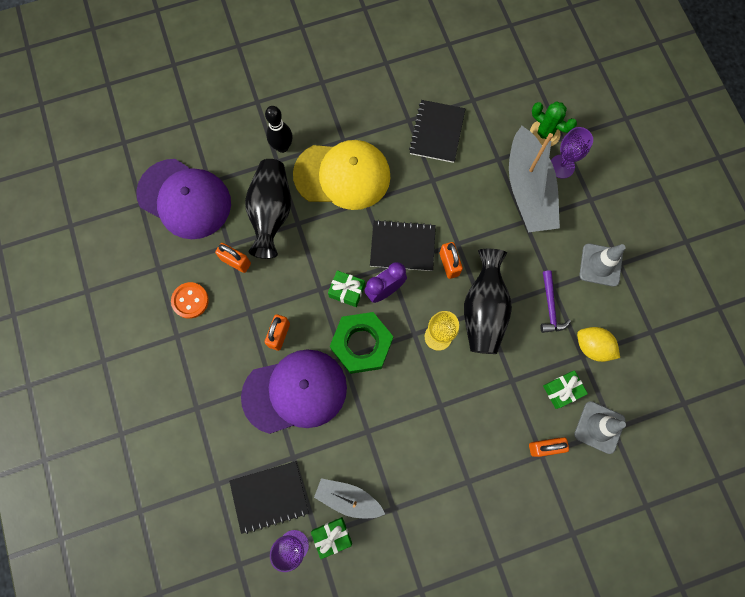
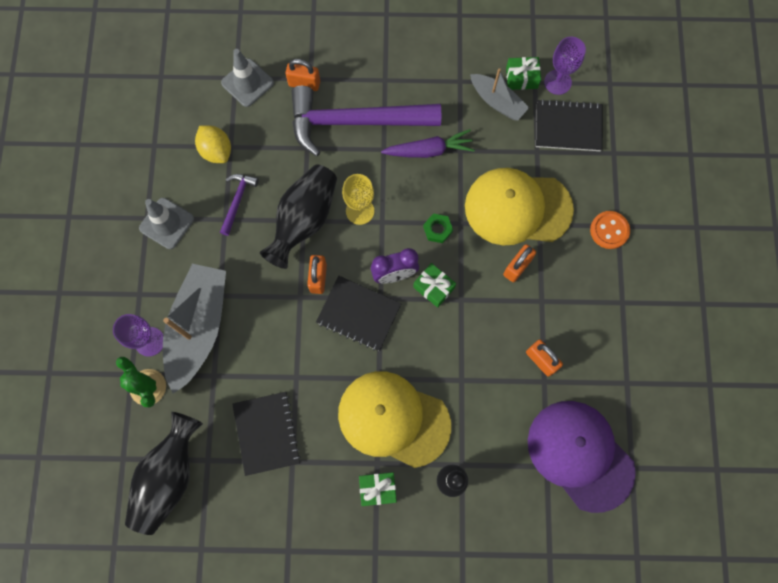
camera: 160 degrees left, 0 degrees up
orange button [171,282,209,319] -> orange button moved to [590,211,630,249]
purple cap [241,349,347,434] -> yellow cap [465,168,574,245]
black vase [245,159,291,259] -> black vase moved to [125,412,203,535]
green nut [330,312,393,374] -> green nut [423,213,453,243], size x0.45
black notebook [409,100,466,163] -> black notebook turned 45 degrees counterclockwise [232,392,301,476]
green gift [543,370,588,409] -> green gift moved to [359,472,397,506]
none -> purple hammer [292,86,441,156]
none -> purple carrot [381,129,475,158]

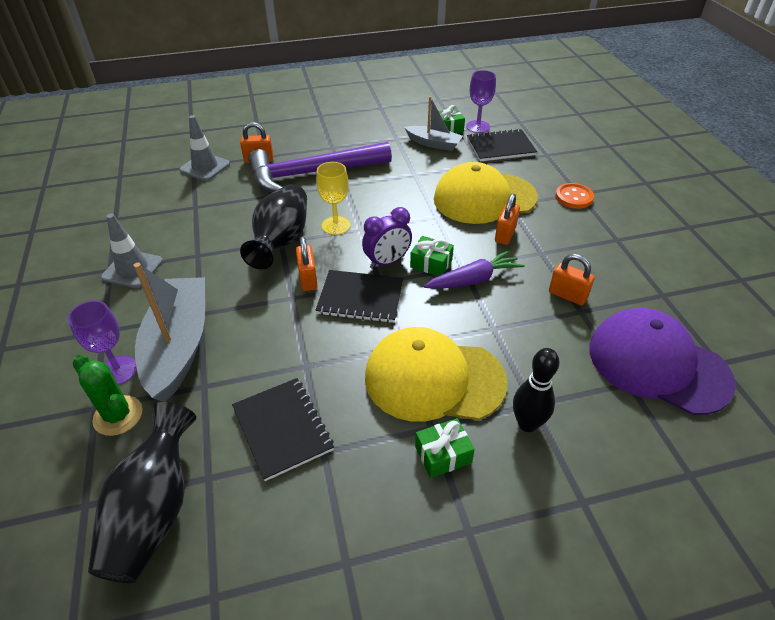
camera: 15 degrees left, 30 degrees down
yellow lemon [195,125,231,163] -> none
purple hammer [220,174,259,236] -> none
purple carrot [381,129,475,158] -> purple carrot moved to [424,250,525,289]
green nut [423,213,453,243] -> none

